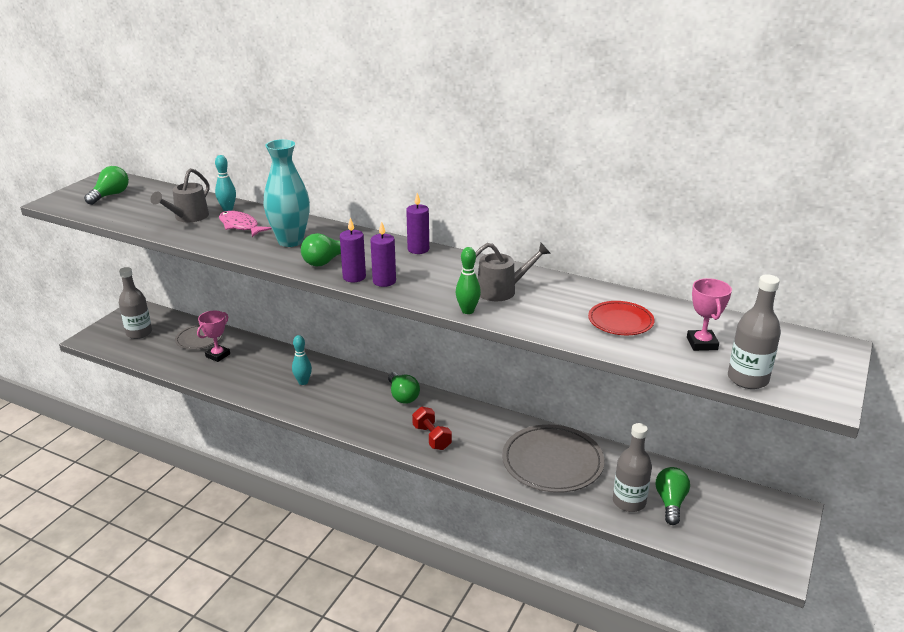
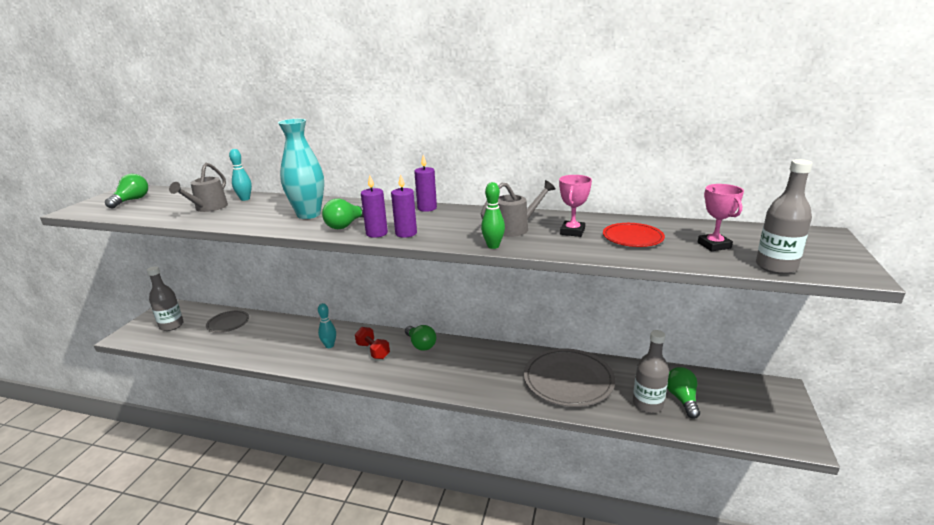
camera: 10 degrees left, 5 degrees down
pink trophy [197,311,230,362] -> pink trophy moved to [559,175,592,237]
pink fish [219,211,272,237] -> none
red dumbbell [412,407,452,450] -> red dumbbell moved to [355,327,390,359]

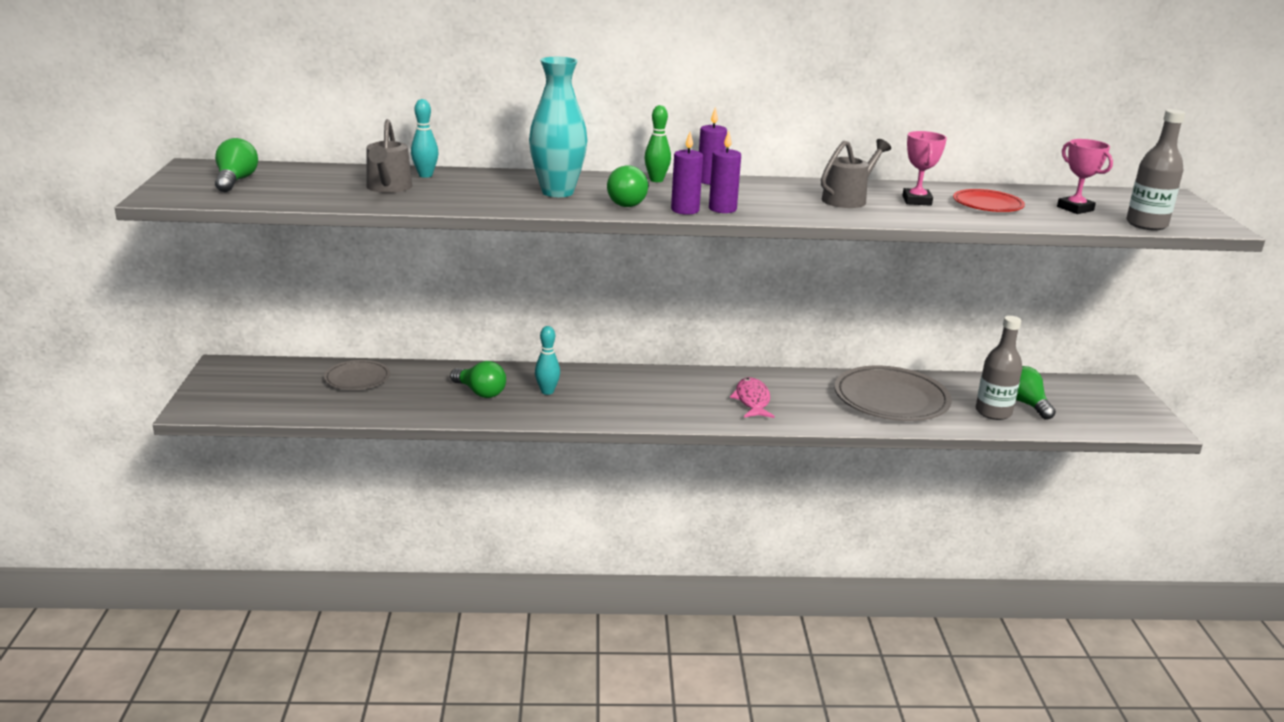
camera: 20 degrees left, 0 degrees up
grey bottle [147,266,184,331] -> none
red dumbbell [355,327,390,359] -> none
green light bulb [405,325,436,351] -> green light bulb moved to [450,361,506,398]
green bowling pin [481,182,505,249] -> green bowling pin moved to [644,105,671,182]
none -> pink fish [730,377,775,418]

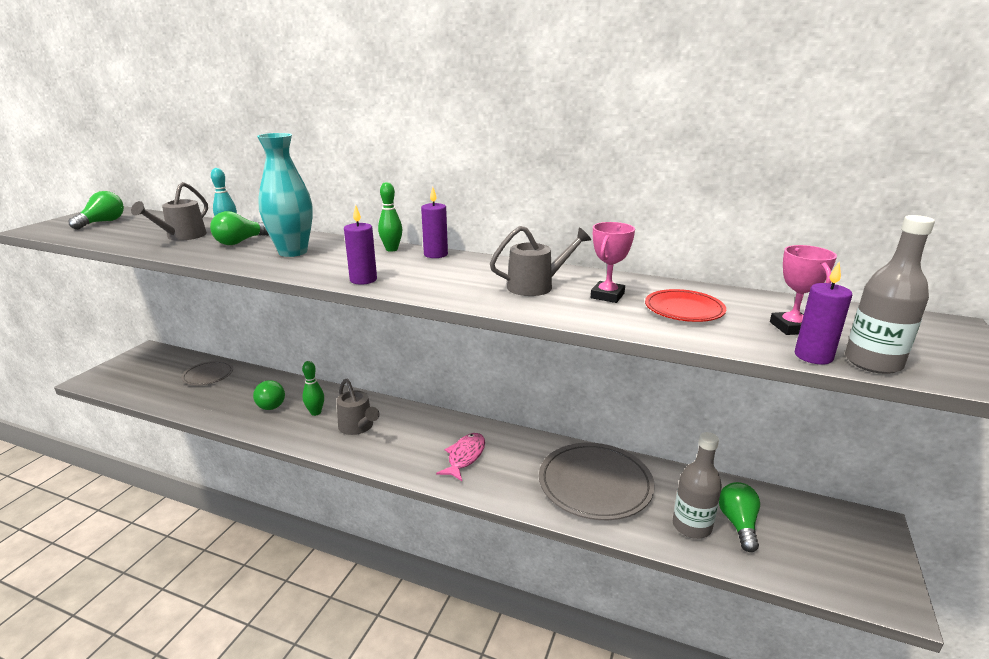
camera: 25 degrees right, 0 degrees up
turquoise bowling pin [535,326,560,395] -> green bowling pin [302,361,324,416]
green light bulb [607,165,649,207] -> green light bulb moved to [210,211,269,245]
purple candle [709,131,741,213] -> purple candle moved to [795,262,852,364]
none -> grey watering can [337,379,380,435]

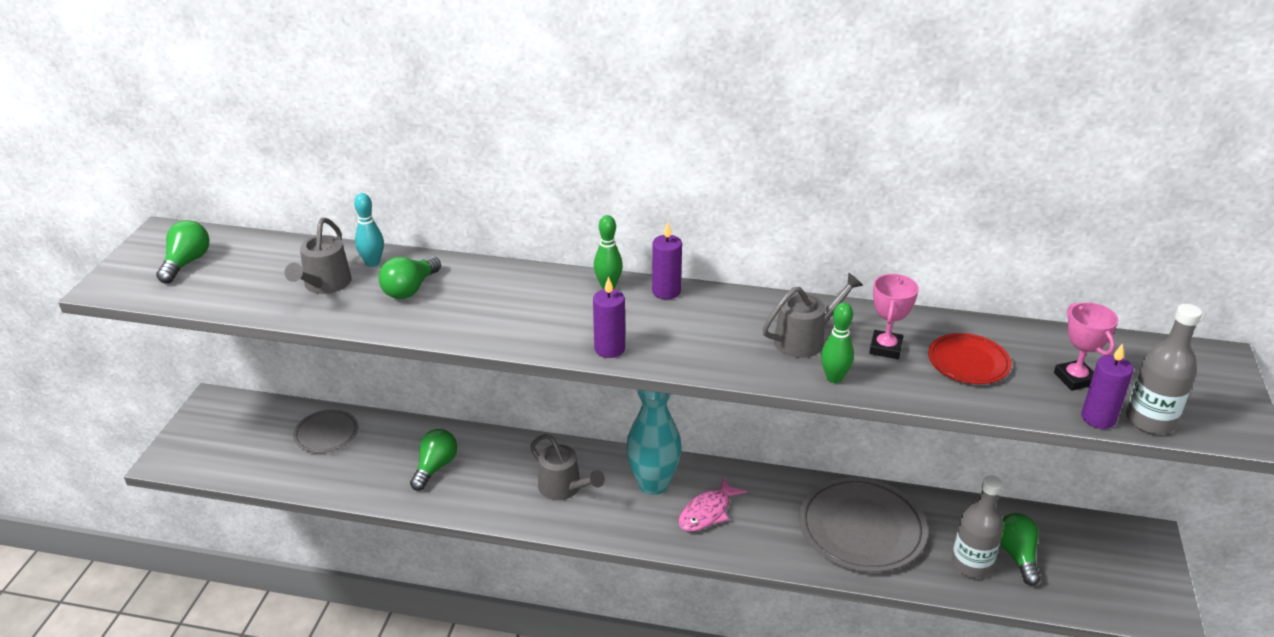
camera: 10 degrees left, 10 degrees up
green light bulb [253,380,285,410] -> green light bulb turned 120 degrees counterclockwise [410,429,457,491]
turquoise vase [257,133,313,257] -> turquoise vase moved to [626,389,682,495]
green bowling pin [302,361,324,416] -> green bowling pin moved to [821,302,854,383]
pink fish [436,433,485,481] -> pink fish turned 150 degrees counterclockwise [678,477,747,532]

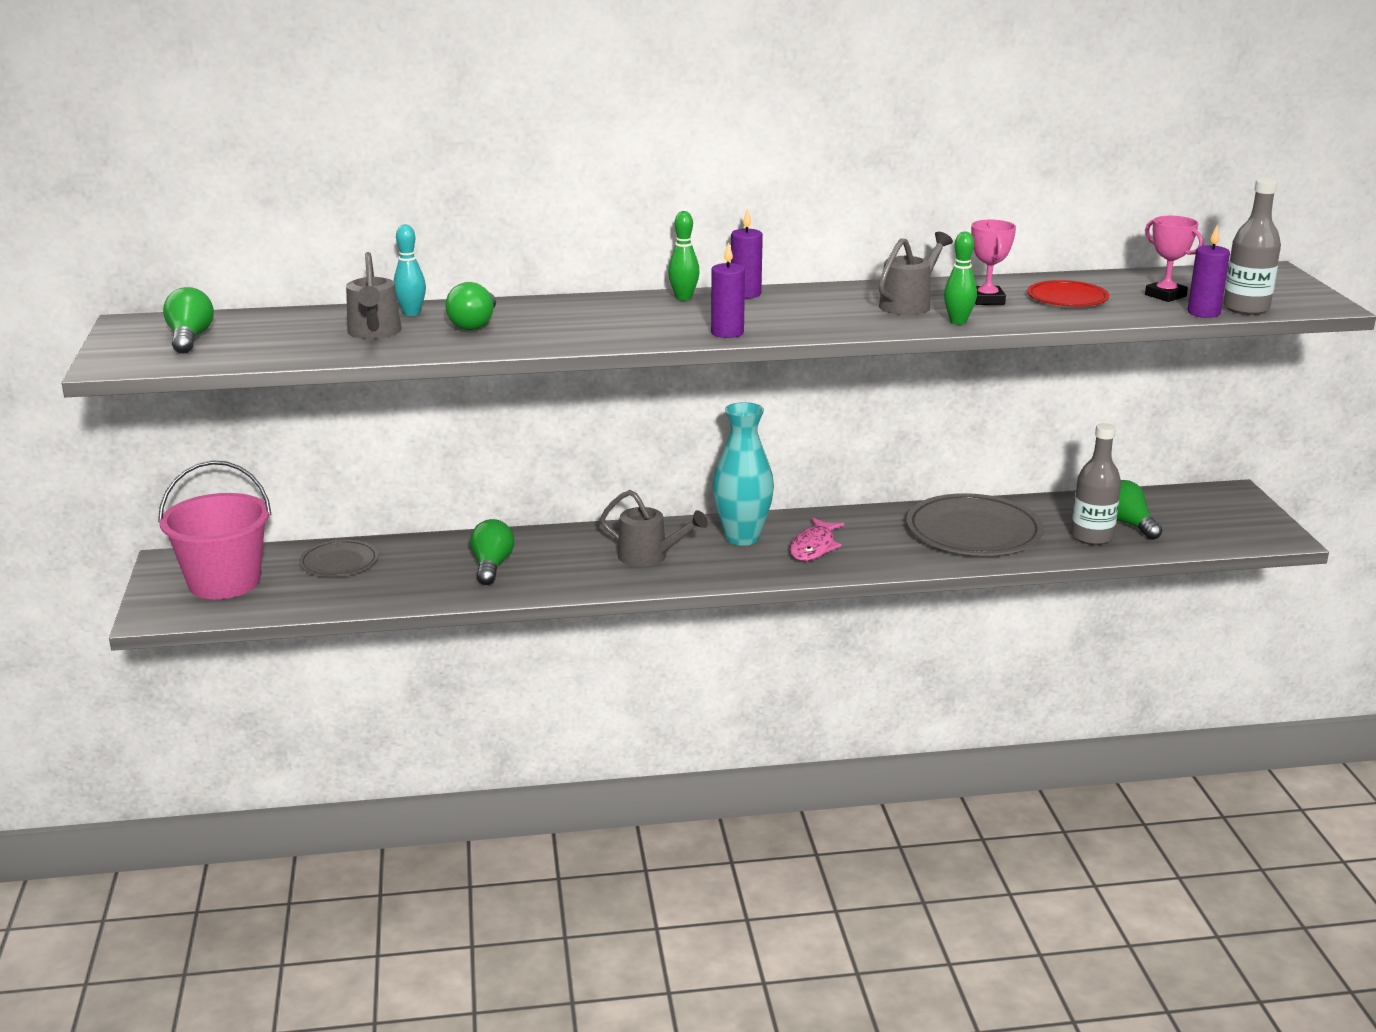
camera: 20 degrees left, 10 degrees down
none -> pink bucket [158,460,271,599]

